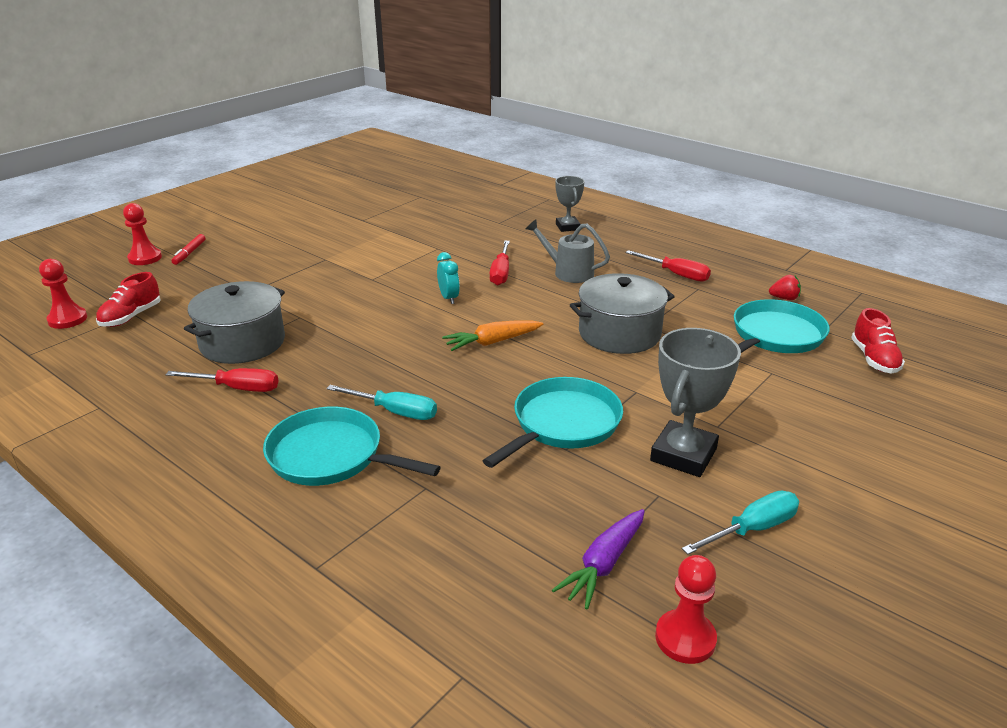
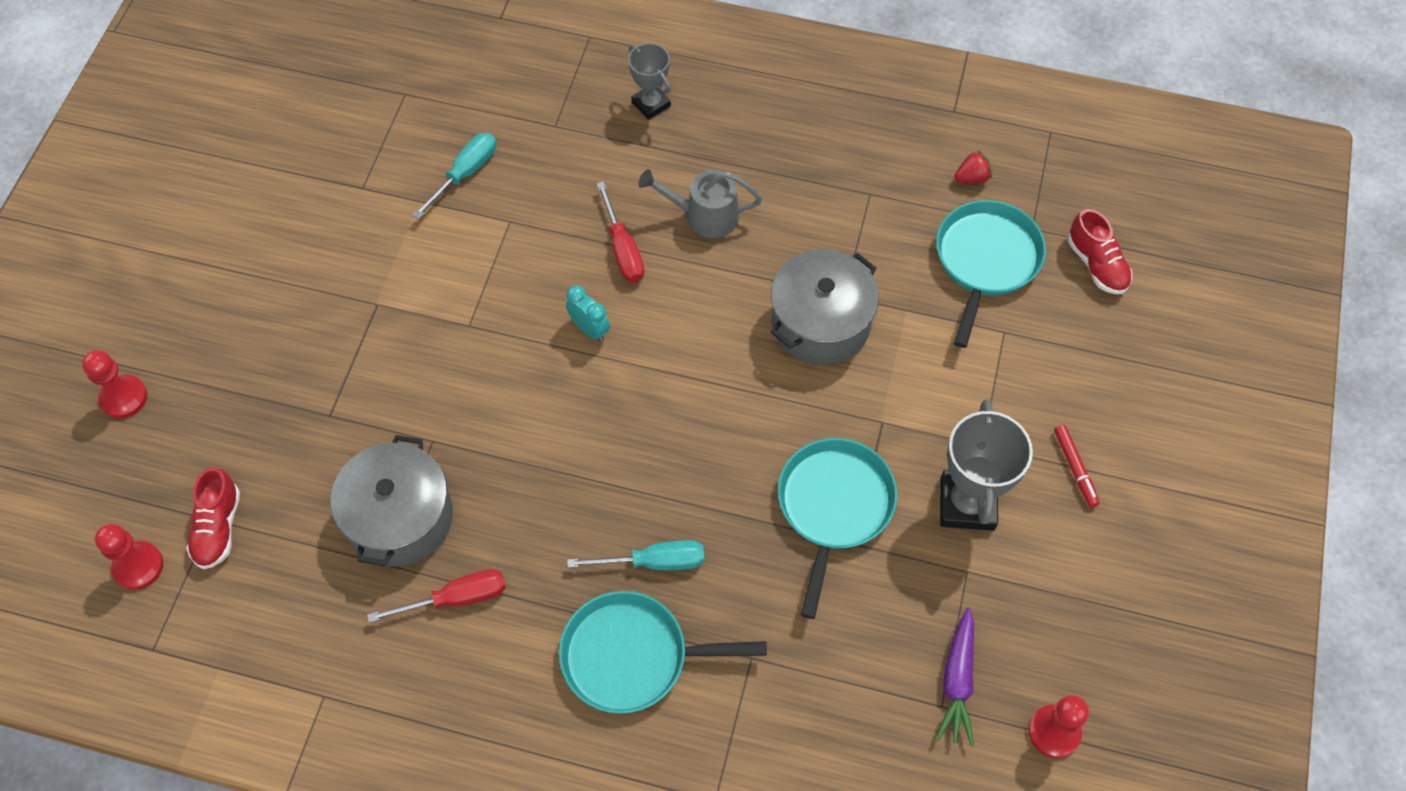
camera: 25 degrees left, 30 degrees up
red marker [171,234,205,265] -> red marker moved to [1054,425,1100,508]
orange carrot [442,320,543,351] -> none
red screwdriver [625,250,711,282] -> none
turquoise screwdriver [682,491,799,555] -> turquoise screwdriver moved to [412,133,496,219]

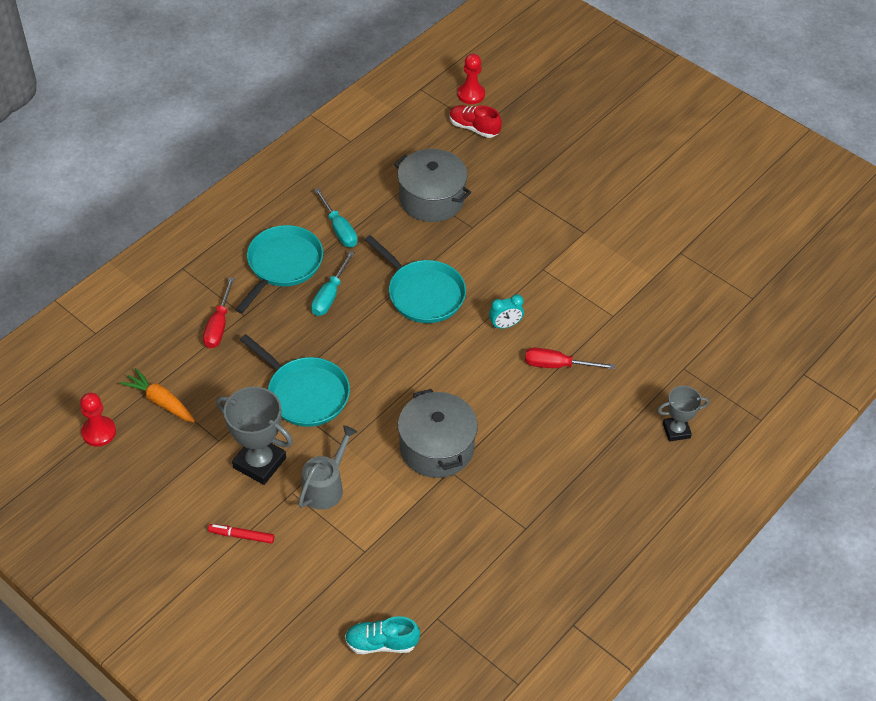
camera: 115 degrees right, 10 degrees down
red pawn [82,350,147,419] -> none
red screwdriver [367,569,506,623] -> red screwdriver moved to [203,277,235,348]
turquoise screwdriver [412,133,496,219] -> turquoise screwdriver moved to [314,188,357,247]
grey watering can [638,169,762,238] -> grey watering can moved to [298,425,357,510]
turquoise pan [936,200,1046,348] -> turquoise pan moved to [365,235,466,323]
purple carrot [936,607,974,746] -> orange carrot [120,368,195,422]
red strawberry [954,151,992,184] -> none
red shoe [1068,209,1132,294] -> turquoise shoe [345,616,420,654]

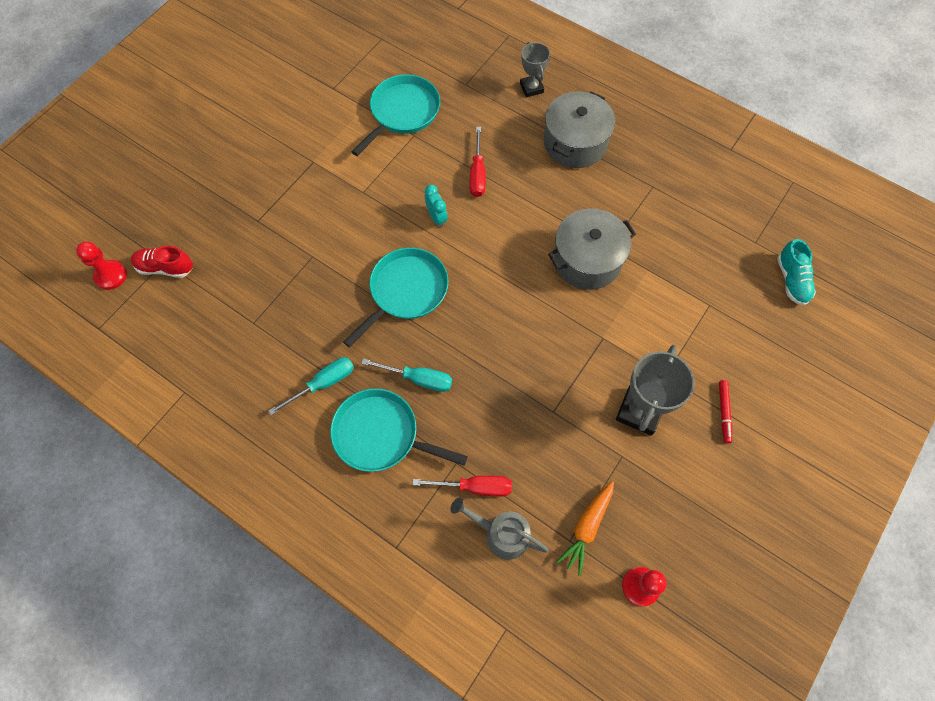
camera: 95 degrees left, 15 degrees up
turquoise pan [240,334,350,427] -> turquoise pan moved to [351,74,440,156]
grey watering can [298,425,357,510] -> grey watering can moved to [450,497,549,560]
grey pot [394,149,471,222] -> grey pot moved to [544,91,615,168]
red shoe [449,105,502,138] -> red shoe turned 75 degrees clockwise [131,246,193,278]

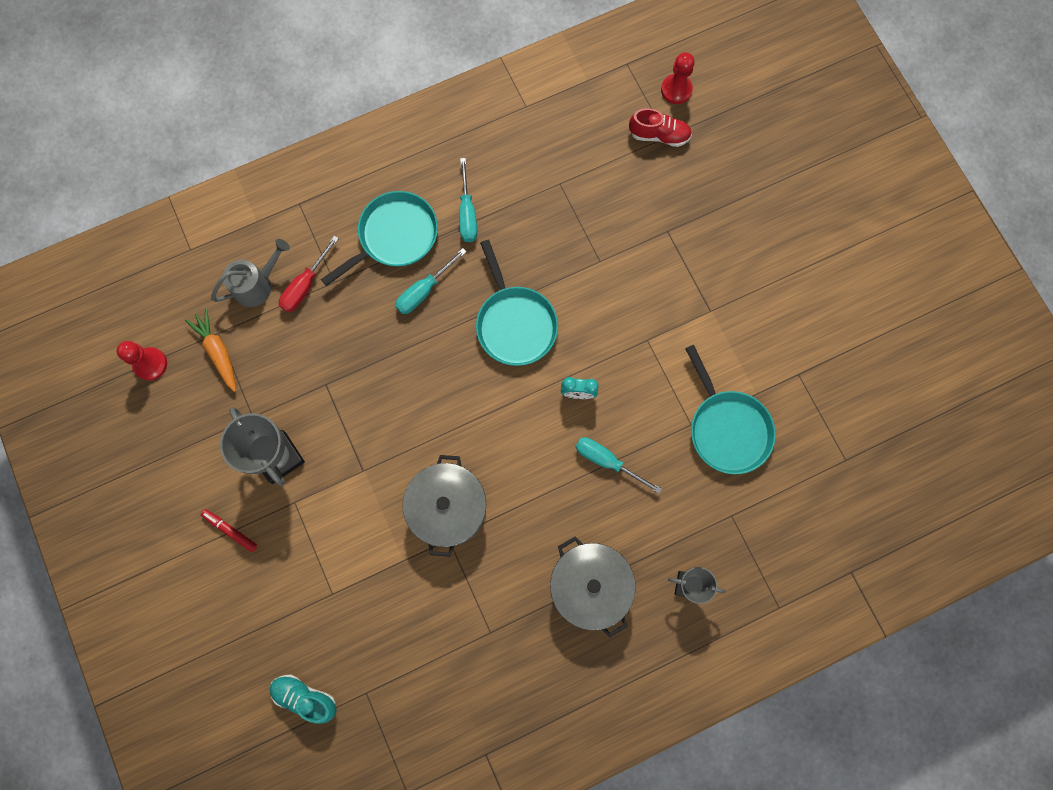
camera: 120 degrees right, 10 degrees up
red shoe [131,246,193,278] -> red shoe turned 60 degrees clockwise [629,108,692,147]
red screwdriver [470,127,486,197] -> turquoise screwdriver [576,437,662,494]

